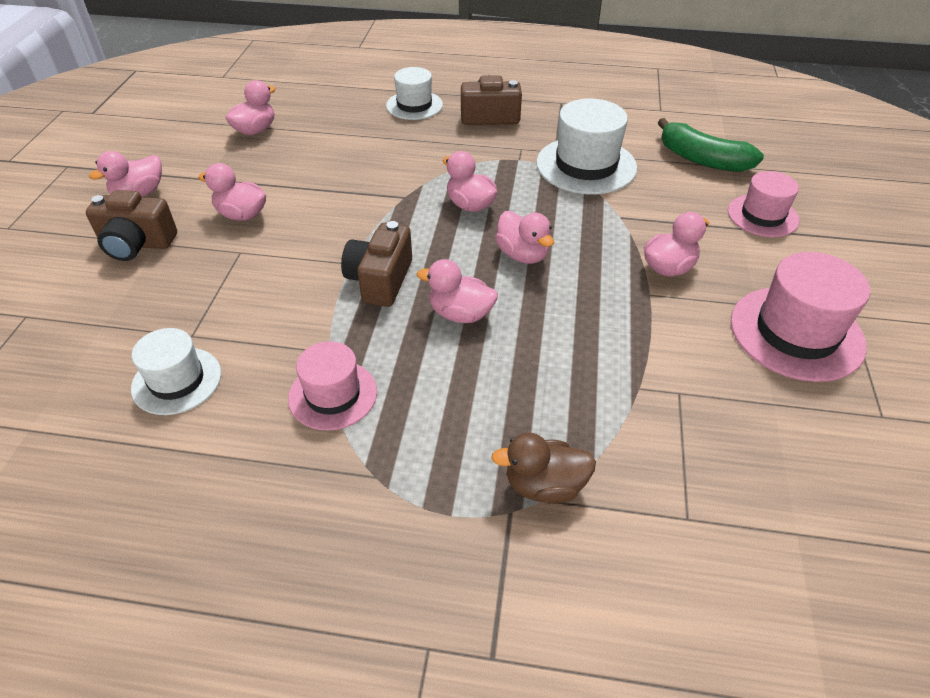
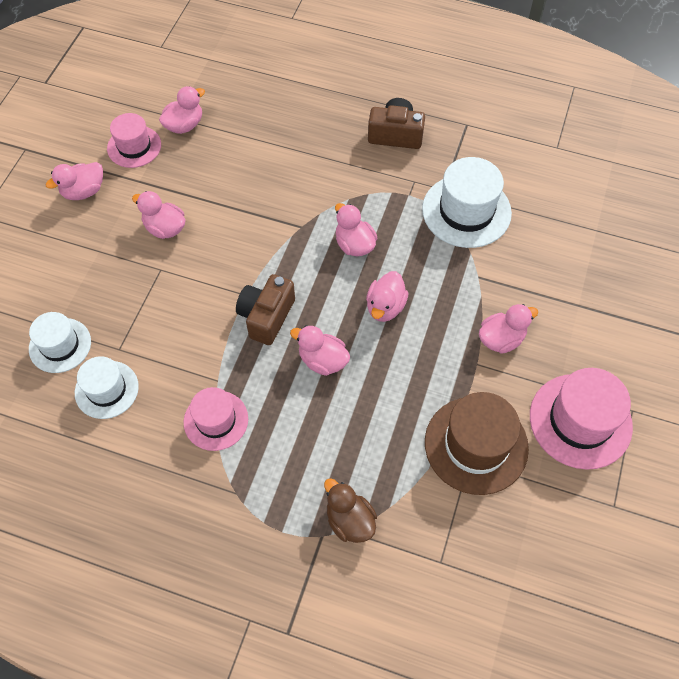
camera: 10 degrees right, 15 degrees up
brown camera [86,190,177,261] -> none
white hat [386,67,443,120] -> white hat moved to [29,312,91,373]
brown duck [491,433,596,504] -> brown duck turned 45 degrees clockwise [324,478,377,543]
pink duck [495,211,554,264] -> pink duck turned 45 degrees clockwise [366,271,408,322]
green banana [658,118,764,172] -> none
pink hat [728,171,799,237] -> pink hat moved to [107,113,161,168]
none -> brown hat [425,392,529,495]

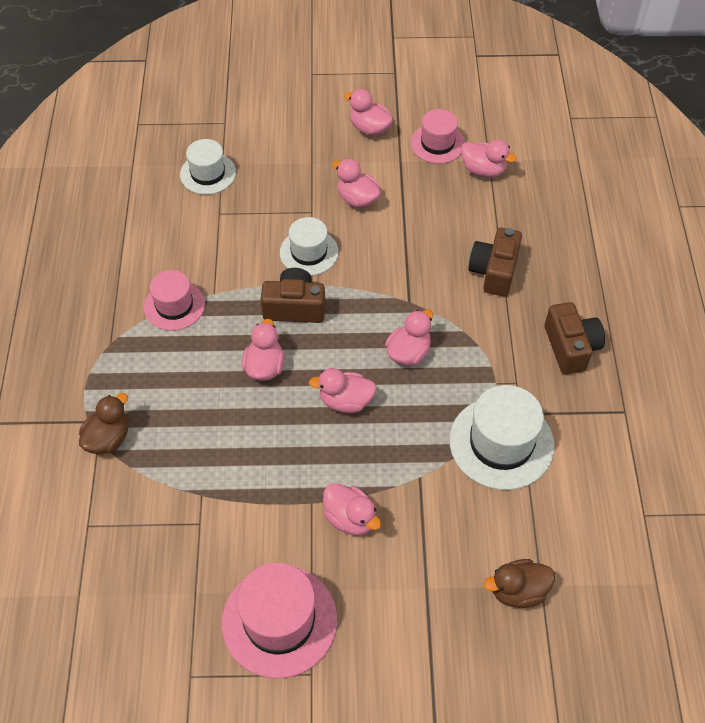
camera: 70 degrees right, 5 degrees down
white hat [75,356,139,419] -> white hat moved to [280,217,339,276]
pink duck [132,191,185,239] -> pink duck turned 60 degrees counterclockwise [332,159,381,208]
brown hat [425,392,529,495] -> none
none -> brown camera [468,228,522,296]
none -> brown duck [484,559,555,608]

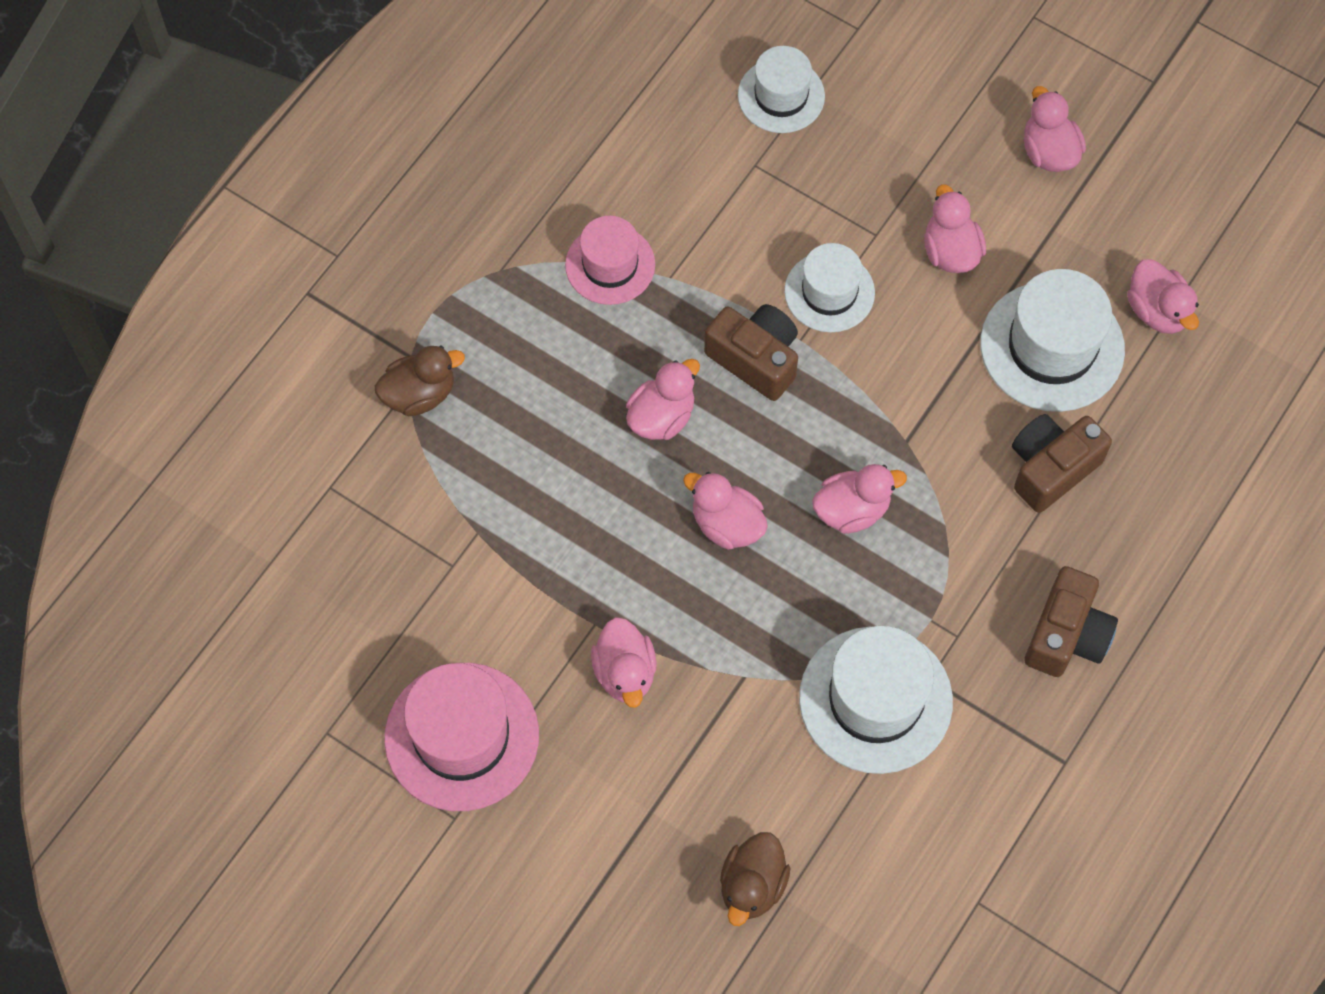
camera: 35 degrees right, 10 degrees up
pink hat [410,109,465,164] -> none
brown duck [484,559,555,608] -> brown duck turned 90 degrees counterclockwise [720,832,790,926]
none -> white hat [980,269,1125,412]

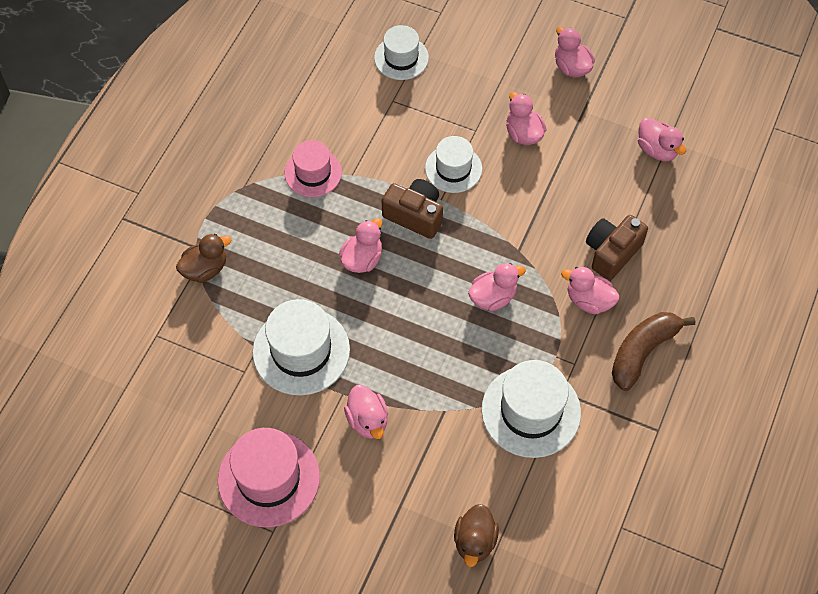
camera: 10 degrees left, 5 degrees down
pink duck [683,472,768,550] -> pink duck moved to [561,267,619,314]
white hat [980,269,1125,412] -> white hat moved to [253,299,350,395]
brown camera [1024,566,1118,677] -> brown banana [612,312,695,391]

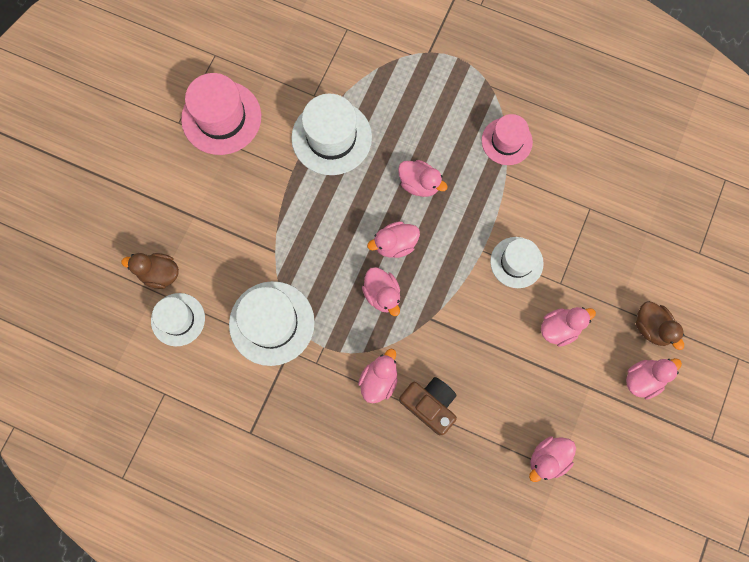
camera: 90 degrees right, 15 degrees up
brown duck [176,234,232,283] -> brown duck moved to [636,301,684,350]
pink duck [344,385,388,439] -> pink duck moved to [367,221,420,258]
white hat [374,25,429,80] -> white hat moved to [151,293,205,346]
brown camera [382,179,443,239] -> none
brown banana [612,312,695,391] -> none

